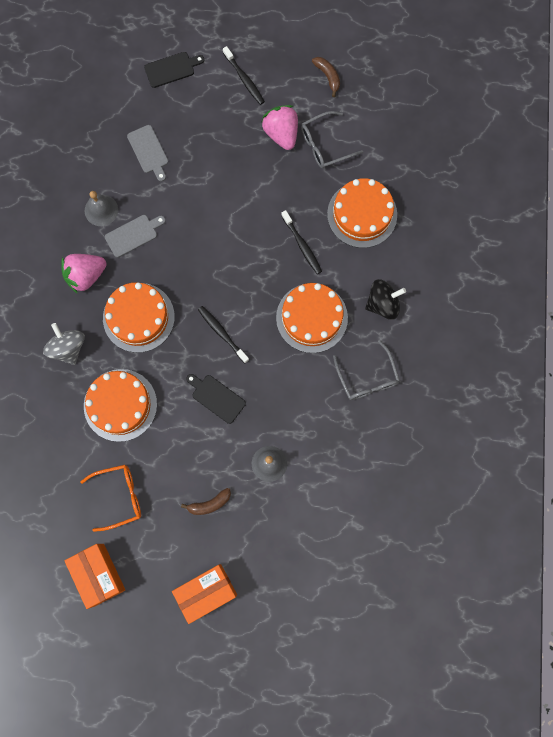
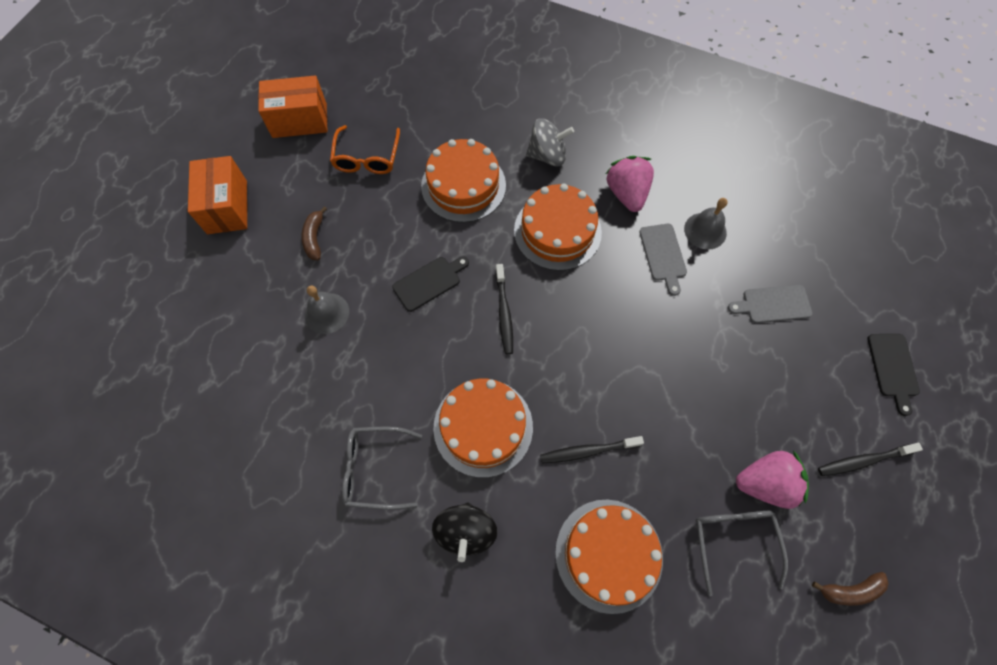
camera: 110 degrees right, 10 degrees down
black toothbrush [198,306,249,363] -> black toothbrush turned 105 degrees clockwise [496,264,513,354]

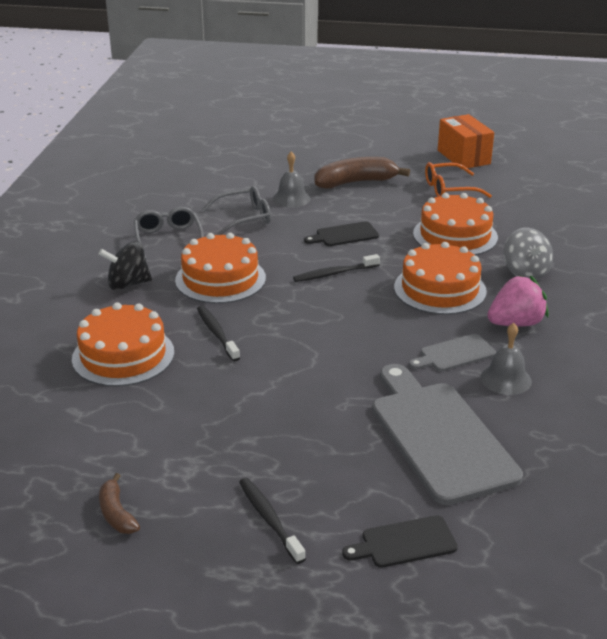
camera: 75 degrees right, 35 degrees down
orange box [188,156,247,234] -> none
brown banana [301,206,327,260] -> brown banana [314,157,410,188], size x1.86
black cutting board [392,256,469,312] -> black cutting board turned 120 degrees clockwise [304,221,379,246]
grey glasses [696,511,788,596] -> grey glasses moved to [202,186,271,235]
grey cutting board [728,285,813,323] -> grey cutting board [372,364,523,505], size x2.11
pink strawberry [736,450,809,509] -> none

